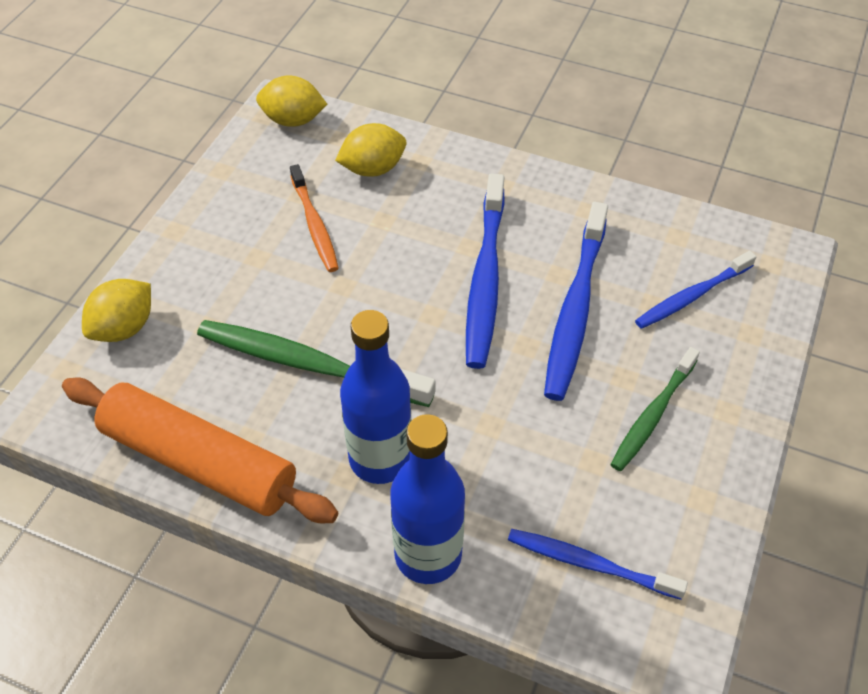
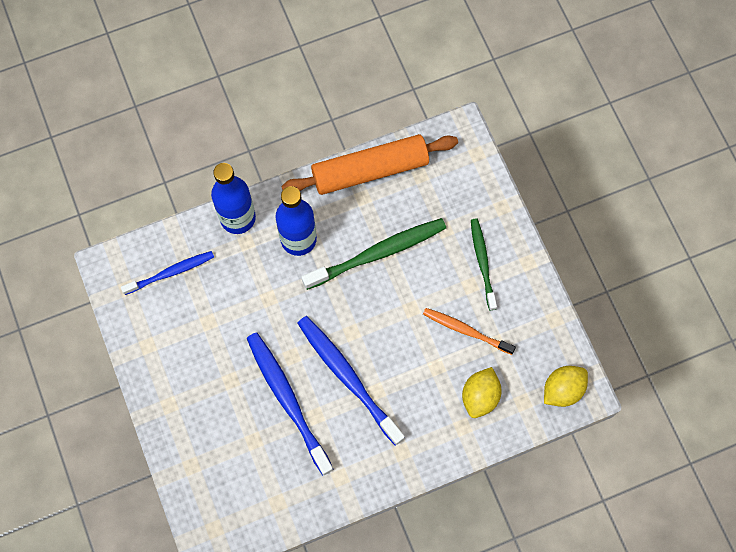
camera: 135 degrees right, 20 degrees up
yellow lemon [82,279,151,342] -> none
green toothbrush [610,347,700,471] -> green toothbrush moved to [471,219,497,310]
blue toothbrush [635,251,756,329] -> none

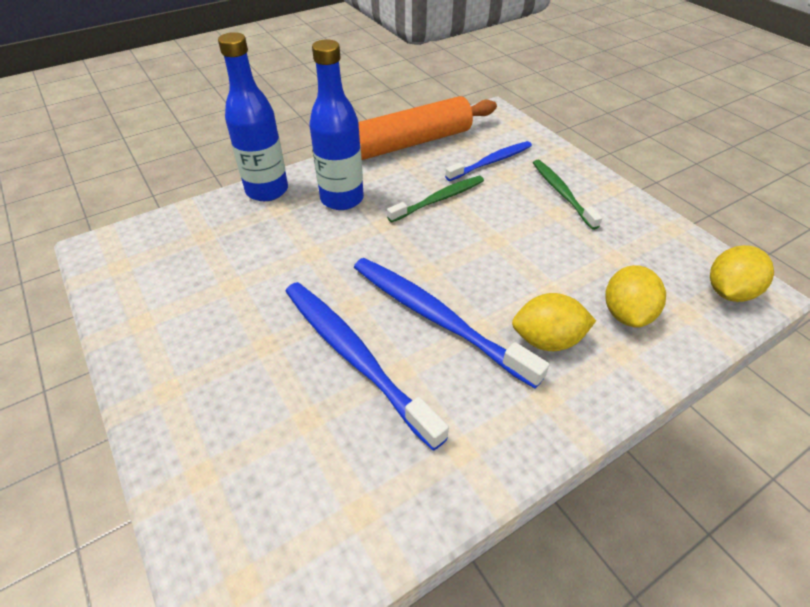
camera: 10 degrees left, 25 degrees down
blue toothbrush [121,251,214,295] -> blue toothbrush moved to [445,141,532,181]
green toothbrush [301,218,446,290] -> green toothbrush [387,176,484,222], size x0.62
orange toothbrush [423,308,516,355] -> none
none -> yellow lemon [512,293,596,351]

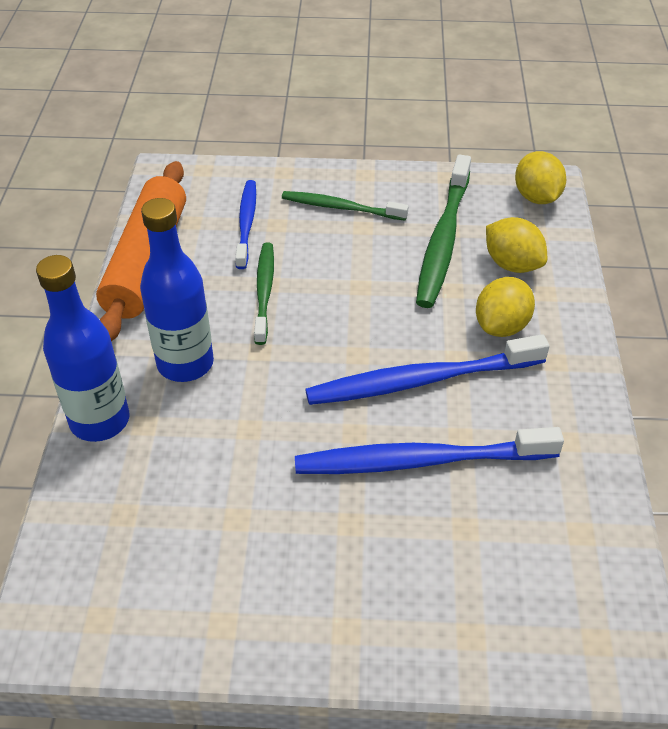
camera: 55 degrees left, 0 degrees up
none -> green toothbrush [416,154,471,308]

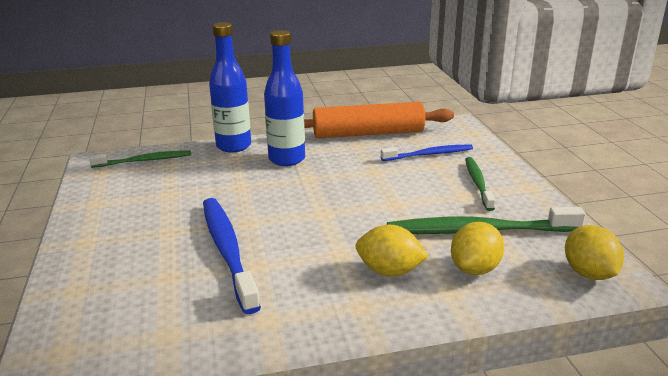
camera: 75 degrees right, 20 degrees down
green toothbrush [254,242,274,345] -> green toothbrush moved to [89,150,191,168]
blue toothbrush [305,334,549,405] -> none
yellow lemon [515,151,566,204] -> yellow lemon turned 75 degrees counterclockwise [565,225,624,280]

